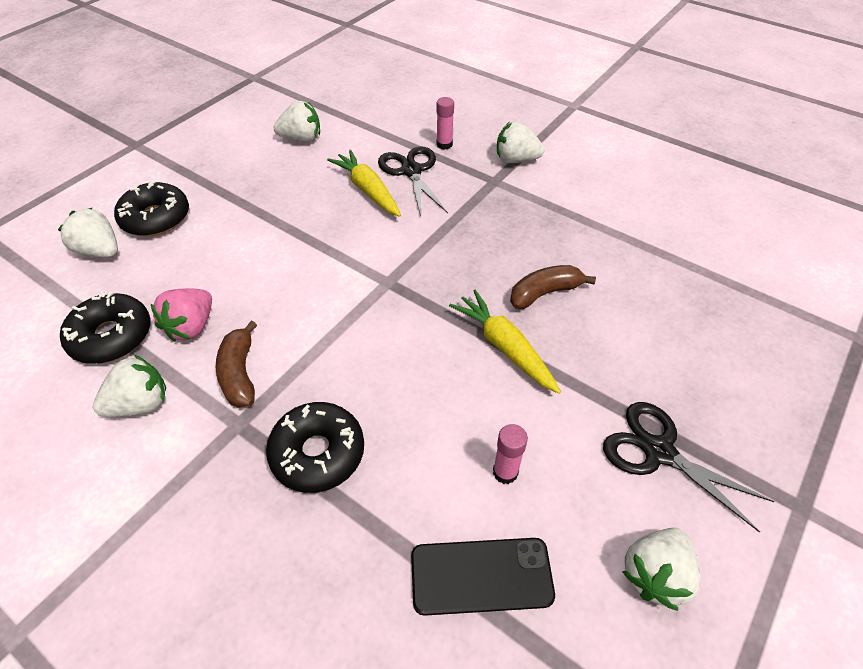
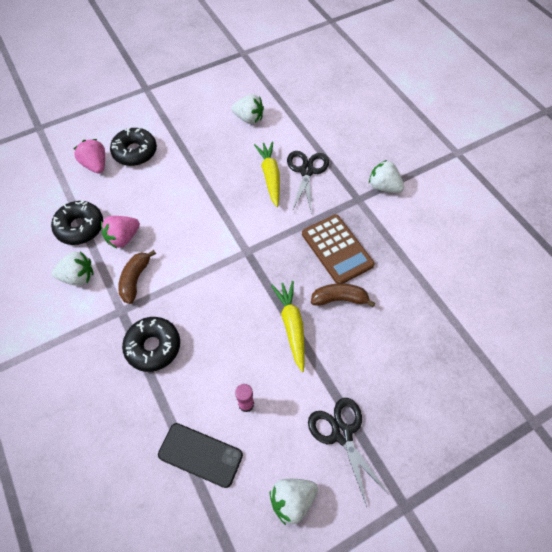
camera: 25 degrees right, 10 degrees up
white strawberry [58,208,118,257] -> pink strawberry [74,139,105,174]
pink glue stick [437,97,454,150] -> none
none -> brown calculator [302,214,375,284]

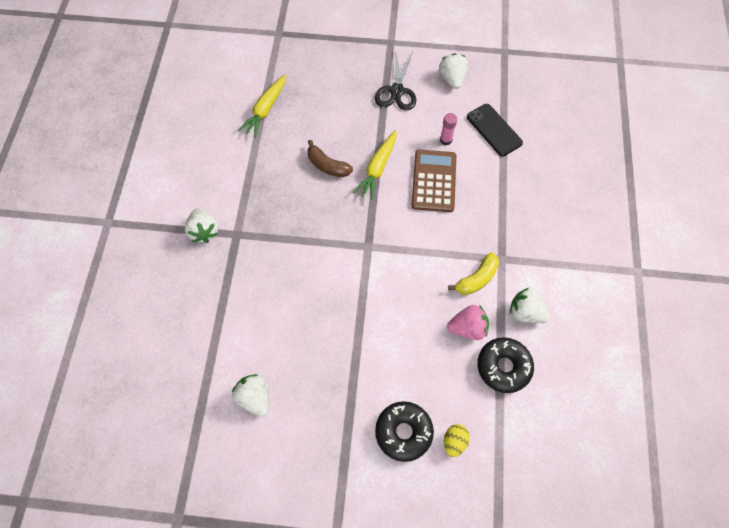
camera: 145 degrees left, 5 degrees up
pink strawberry [74,139,105,174] -> yellow egg [444,424,470,457]
brown banana [118,250,156,304] -> yellow banana [448,253,499,295]
black donut [122,317,180,372] -> none
yellow carrot [254,142,280,207] -> yellow carrot moved to [238,74,286,138]
white strawberry [269,479,318,525] -> white strawberry turned 105 degrees counterclockwise [439,53,468,89]
black scissors [287,151,329,214] -> none
brown calculator [302,214,375,284] -> brown calculator moved to [411,150,457,212]

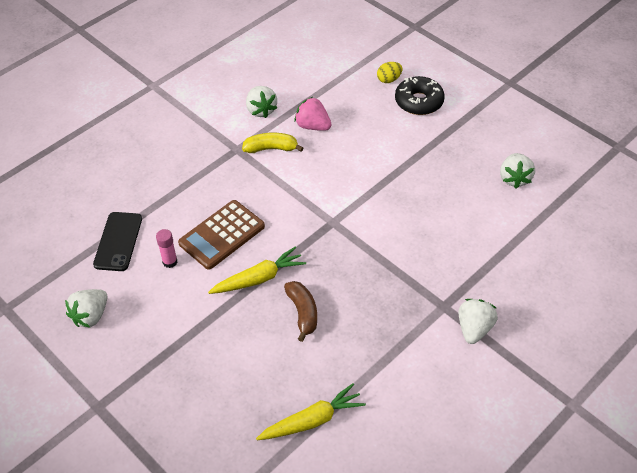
camera: 140 degrees left, 15 degrees down
black scissors [375,50,416,110] -> none
black donut [477,337,534,393] -> none

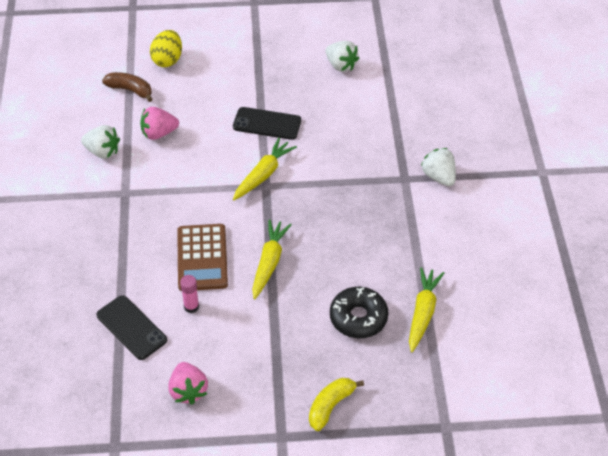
camera: 50 degrees left, 0 degrees up
white strawberry [65,289,107,328] -> pink strawberry [168,362,208,405]
yellow banana [242,133,303,153] -> yellow banana moved to [309,378,364,431]
brown banana [284,281,317,342] -> brown banana moved to [102,72,153,102]
yellow egg [377,62,402,83] -> yellow egg [150,30,182,67], size x1.52
black donut [395,76,445,115] -> black donut moved to [330,287,388,338]
none -> black phone [233,107,301,140]
none -> yellow carrot [233,138,297,200]

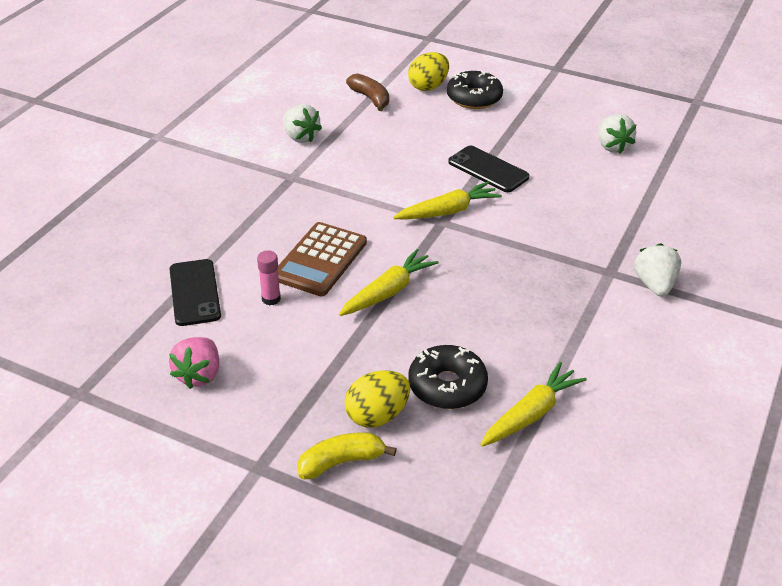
camera: 30 degrees right, 10 degrees down
pink strawberry [140,107,179,140] -> none
none -> yellow egg [345,370,410,427]
none -> black donut [447,71,503,109]

